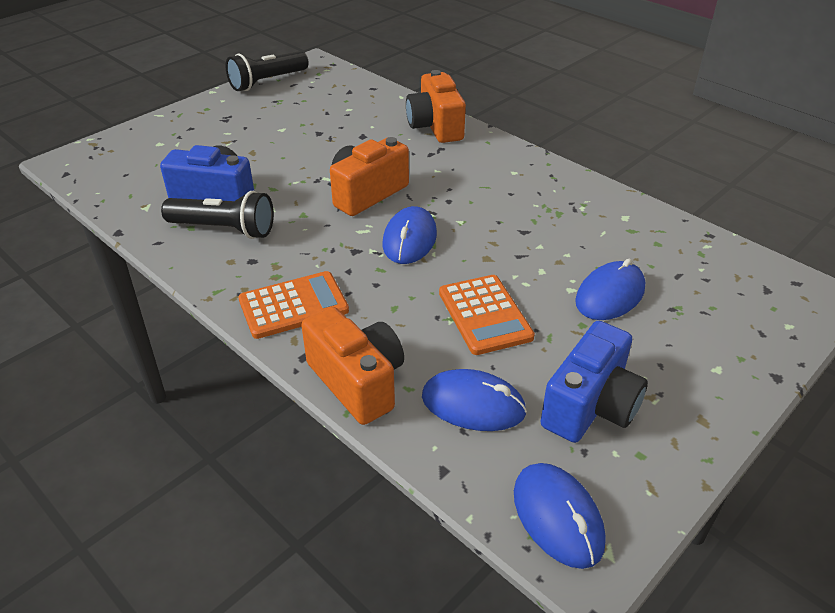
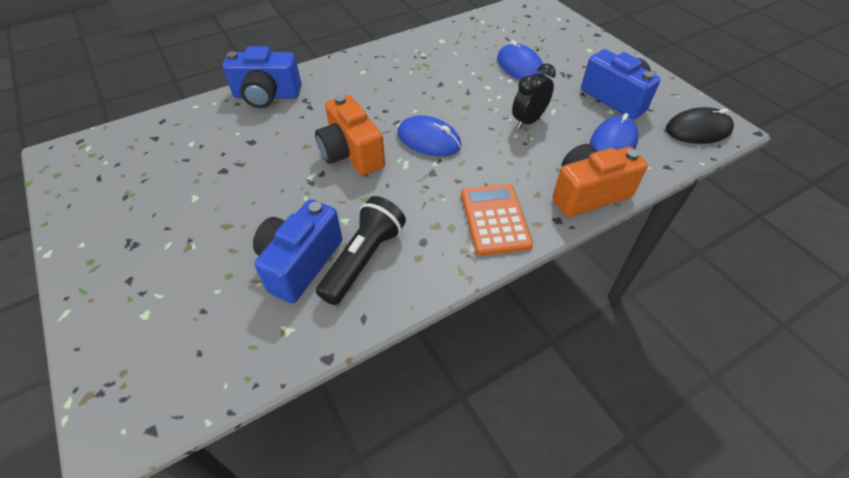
camera: 75 degrees left, 10 degrees up
black flashlight [226,51,308,91] -> none
orange camera [406,70,466,143] -> blue camera [222,46,301,108]
orange calculator [439,275,535,355] -> black clock [512,63,556,129]
blue mouse [514,463,606,569] -> black mouse [666,107,734,144]

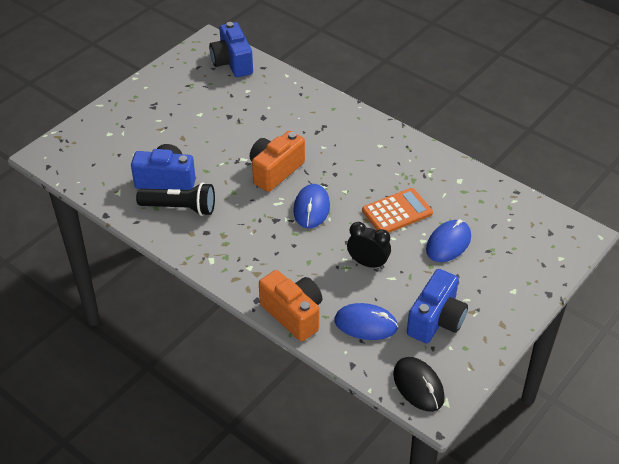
camera: 70 degrees right, 5 degrees down
blue camera [222,46,301,108] -> blue camera moved to [209,22,253,77]
orange calculator [461,184,533,256] -> orange calculator moved to [362,188,433,233]

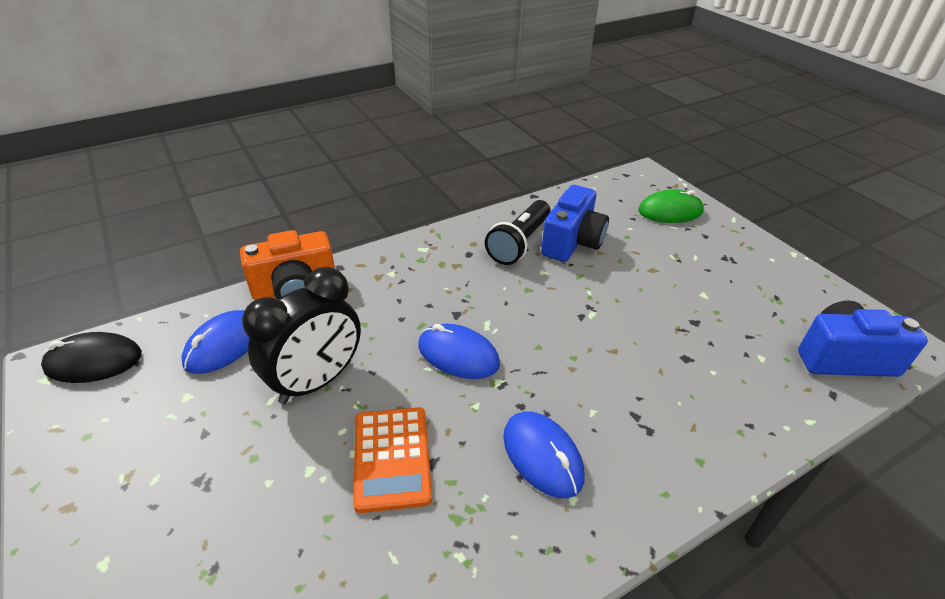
camera: 110 degrees right, 5 degrees down
orange camera [250,131,305,192] -> none
black clock [347,222,391,269] -> black clock [242,267,361,404], size x1.57
blue camera [407,269,468,343] -> none
blue mouse [426,219,471,262] -> blue mouse moved to [503,411,584,498]
none -> green mouse [638,189,704,223]

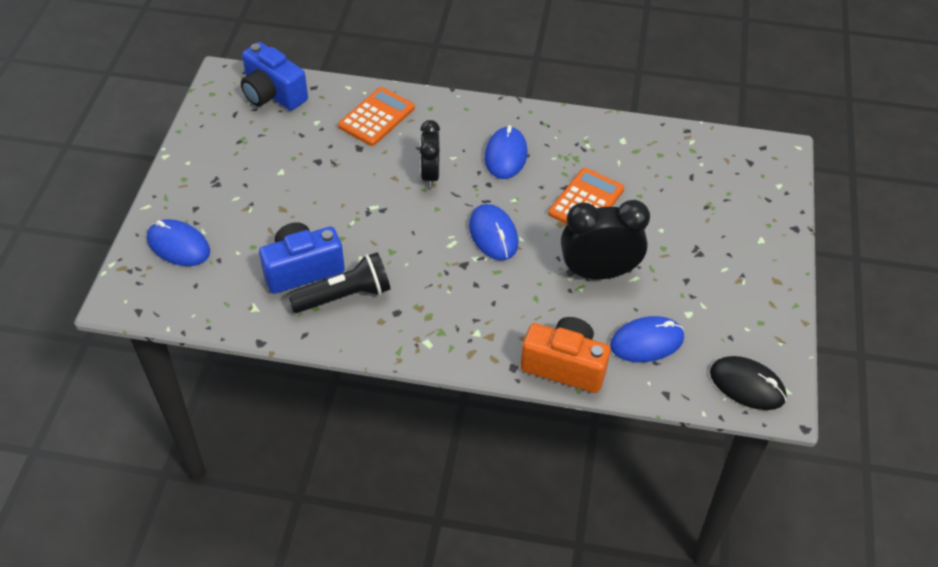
camera: 140 degrees left, 10 degrees up
green mouse [638,189,704,223] -> blue mouse [147,219,210,266]
none -> orange calculator [338,87,415,146]
none -> black clock [420,120,440,188]

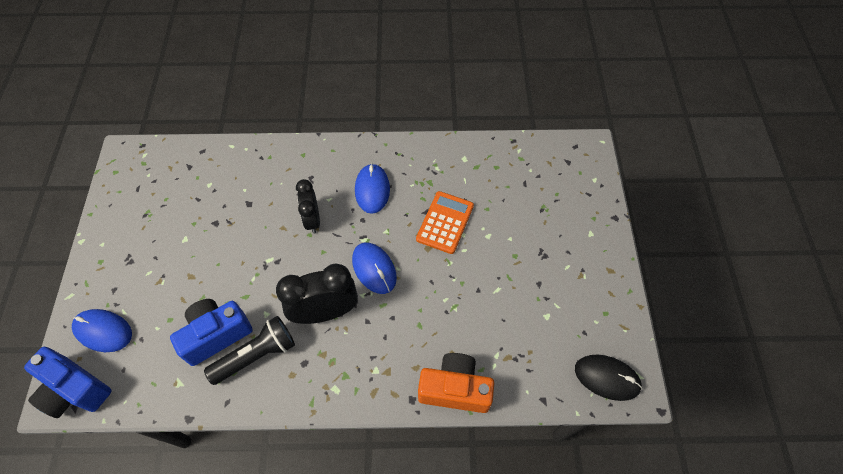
camera: 10 degrees left, 10 degrees up
blue camera [241,42,308,111] -> blue camera moved to [24,347,111,418]
orange calculator [338,87,415,146] -> none
black clock [561,200,650,279] -> black clock moved to [276,264,358,324]
blue mouse [610,316,684,362] -> none

